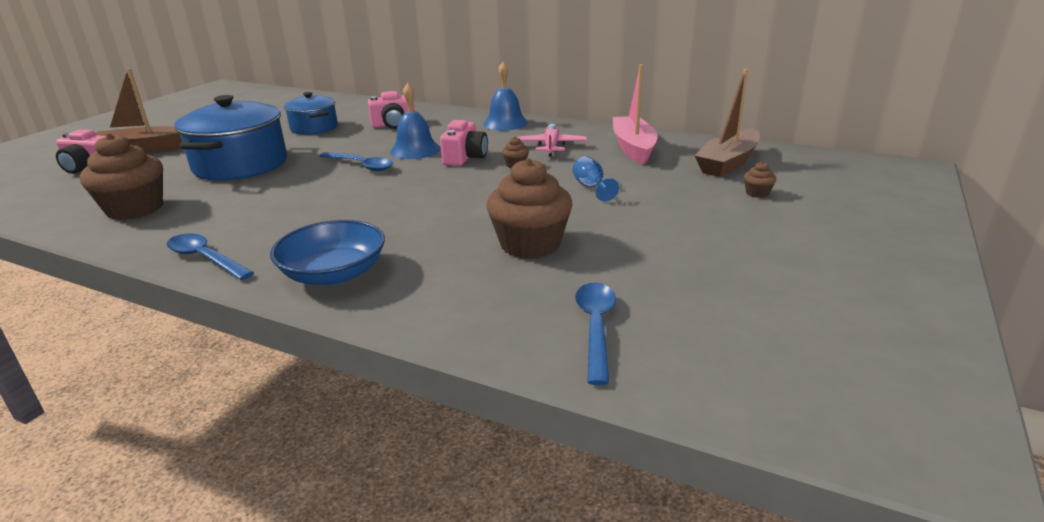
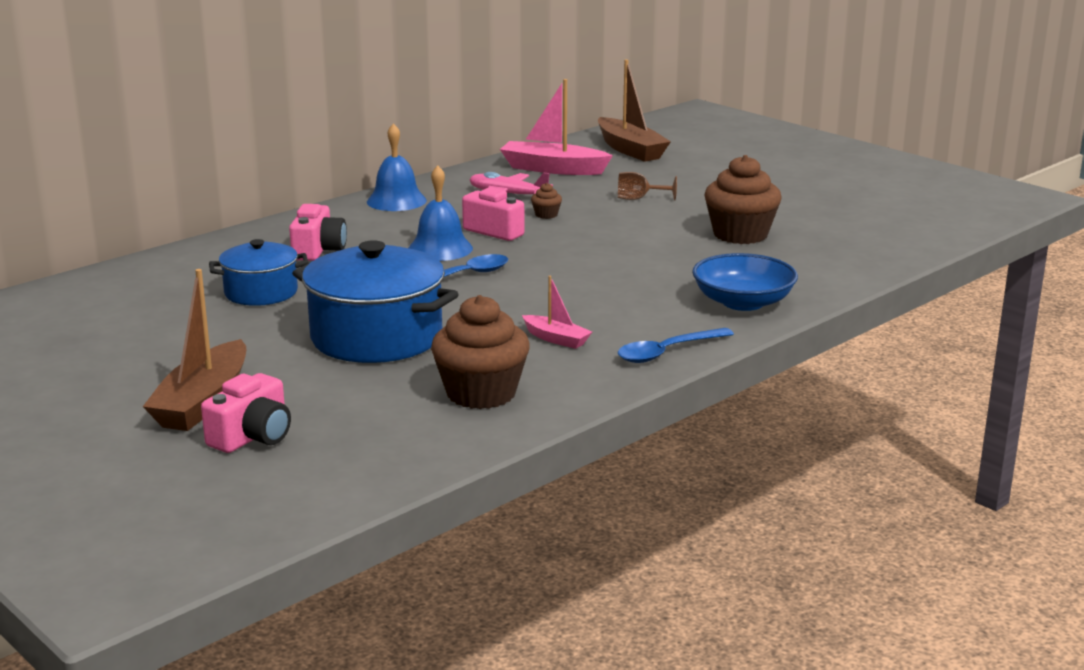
camera: 70 degrees left, 5 degrees down
blue goblet [573,156,619,202] -> brown goblet [618,172,677,200]
blue spoon [575,282,616,385] -> none
brown cupcake [744,162,776,198] -> none
none -> pink boat [522,276,592,349]

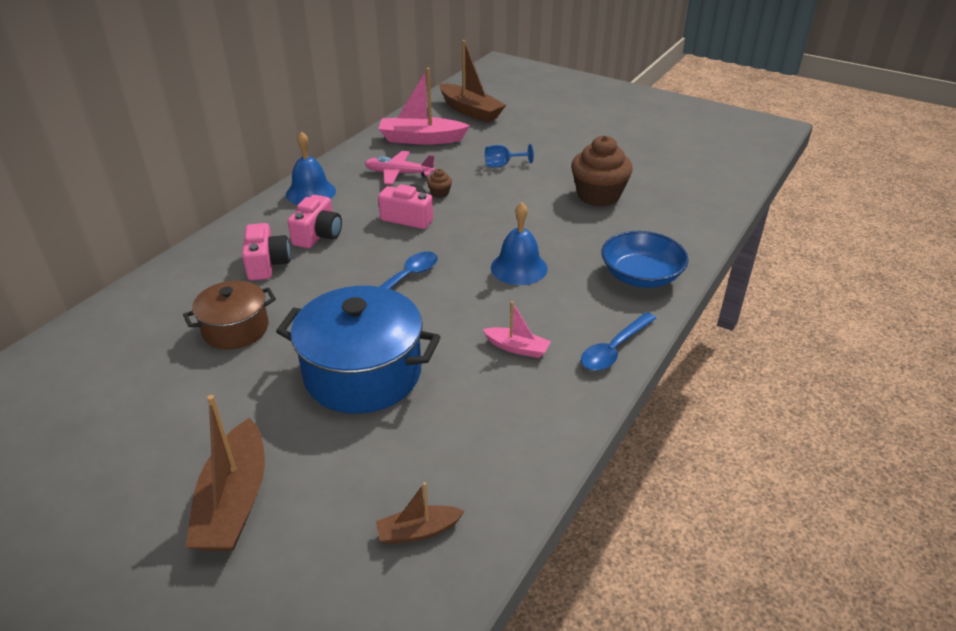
camera: 15 degrees left, 15 degrees up
pink camera [201,373,291,453] -> pink camera moved to [288,195,342,248]
blue pot [209,239,309,306] -> brown pot [183,280,276,349]
blue bell [409,165,473,261] -> blue bell moved to [491,202,548,285]
brown cupcake [431,295,530,409] -> none
brown goblet [618,172,677,200] -> blue goblet [485,144,534,167]
none -> brown boat [376,482,465,544]

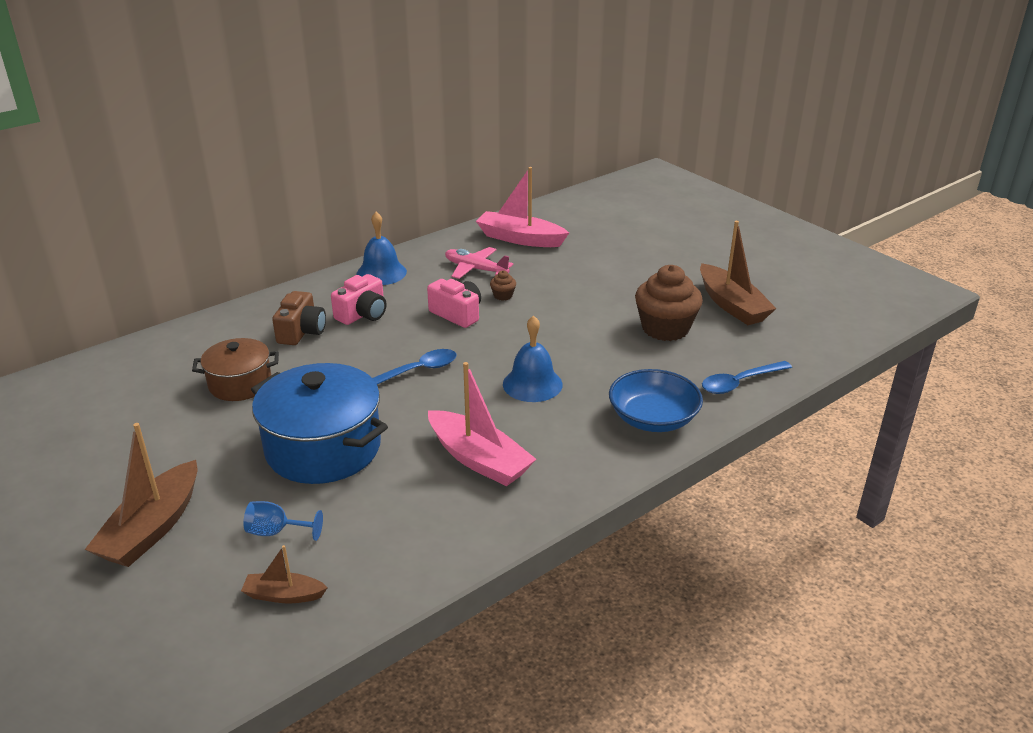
camera: 20 degrees right, 5 degrees down
pink camera [242,223,290,280] -> brown camera [272,291,326,345]
brown boat [439,40,506,122] -> brown boat moved to [700,221,777,325]
pink boat [483,301,551,358] -> pink boat [428,362,536,486], size x1.88
blue goblet [485,144,534,167] -> blue goblet moved to [243,501,323,541]
blue spoon [581,312,657,371] -> blue spoon moved to [702,361,792,394]

